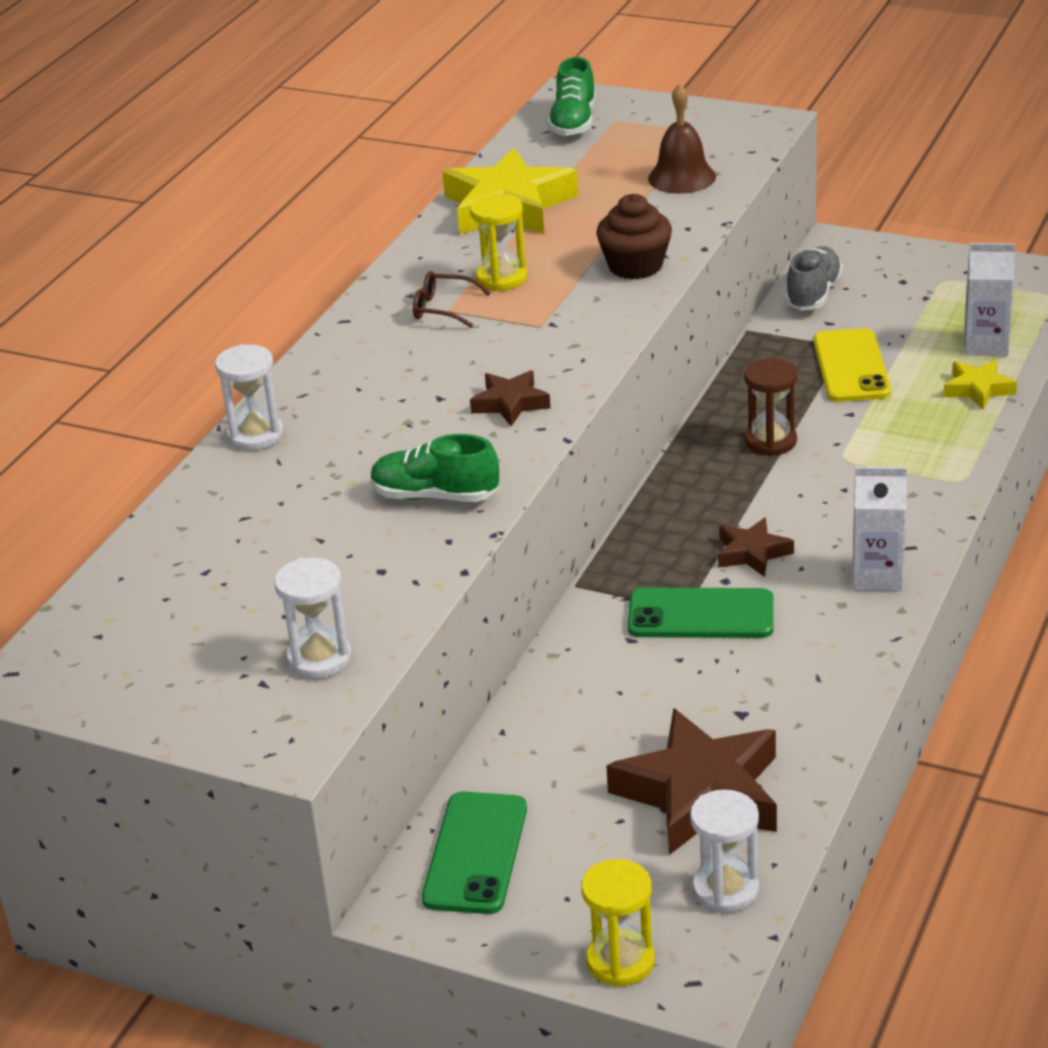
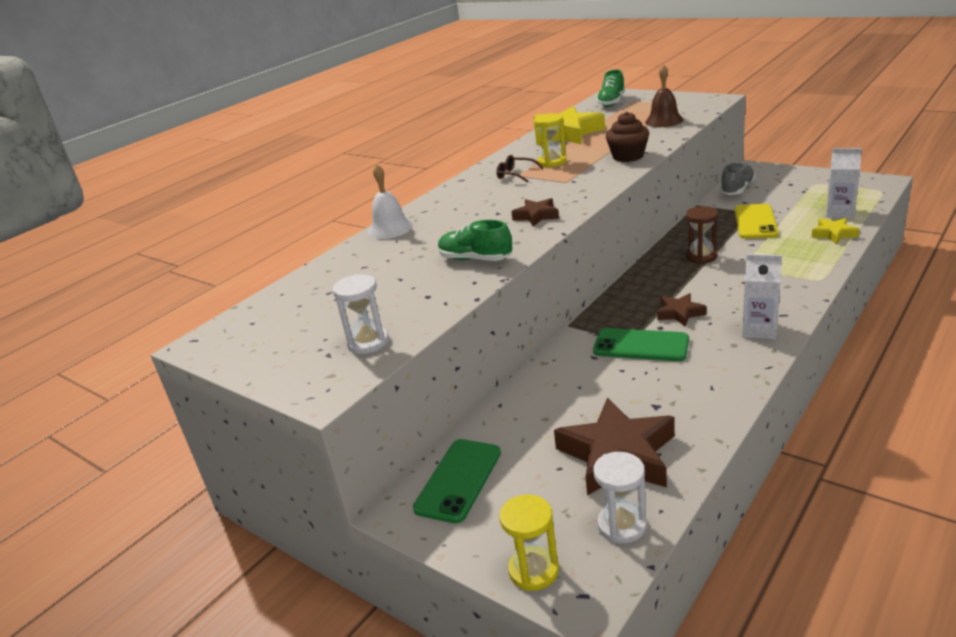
camera: 15 degrees right, 5 degrees down
white hourglass [215,344,284,451] -> white bell [368,164,413,239]

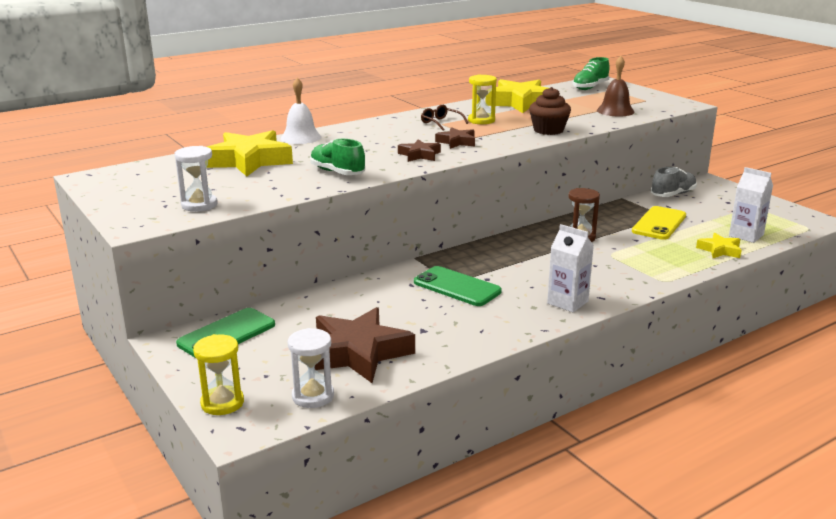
camera: 15 degrees right, 5 degrees down
brown star [657,293,707,327] -> brown star moved to [435,127,475,149]
none -> yellow star [206,130,293,176]

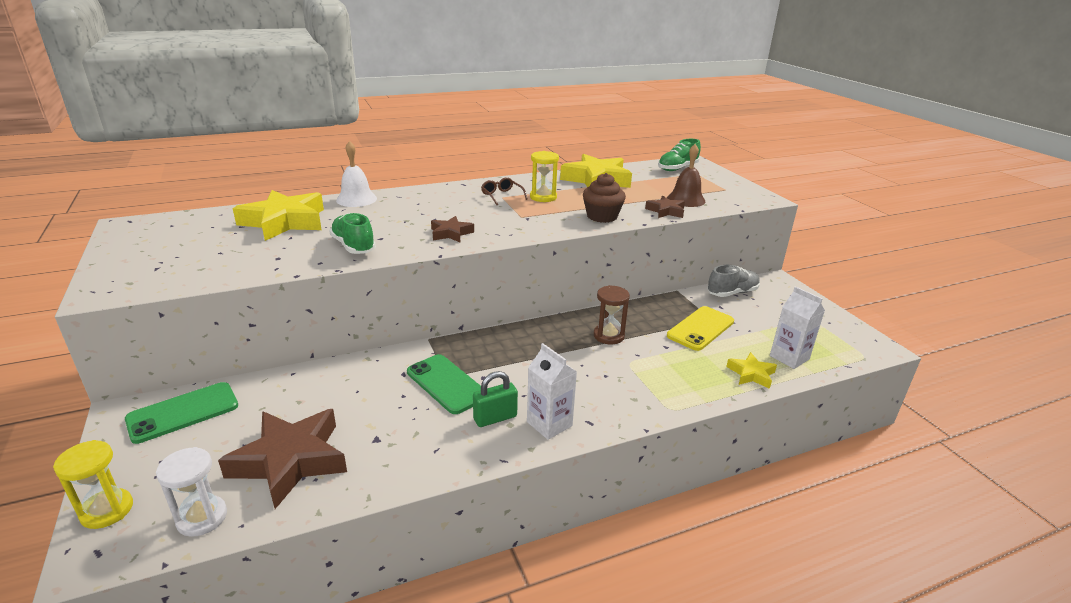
camera: 10 degrees right, 5 degrees up
white hourglass [175,146,218,212] -> none
brown star [435,127,475,149] -> brown star moved to [645,196,685,218]
none -> green padlock [473,371,518,427]

